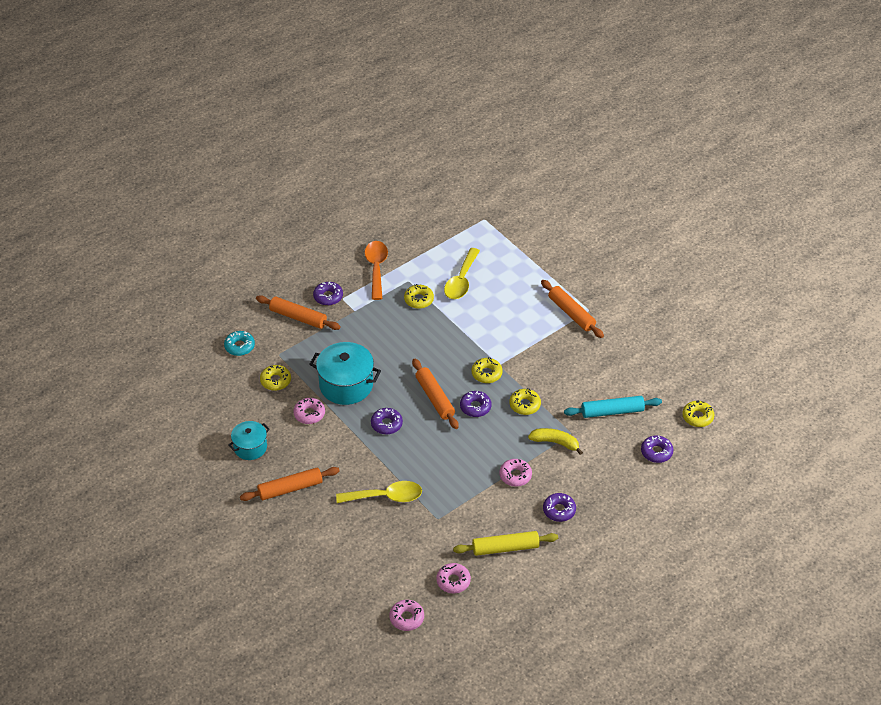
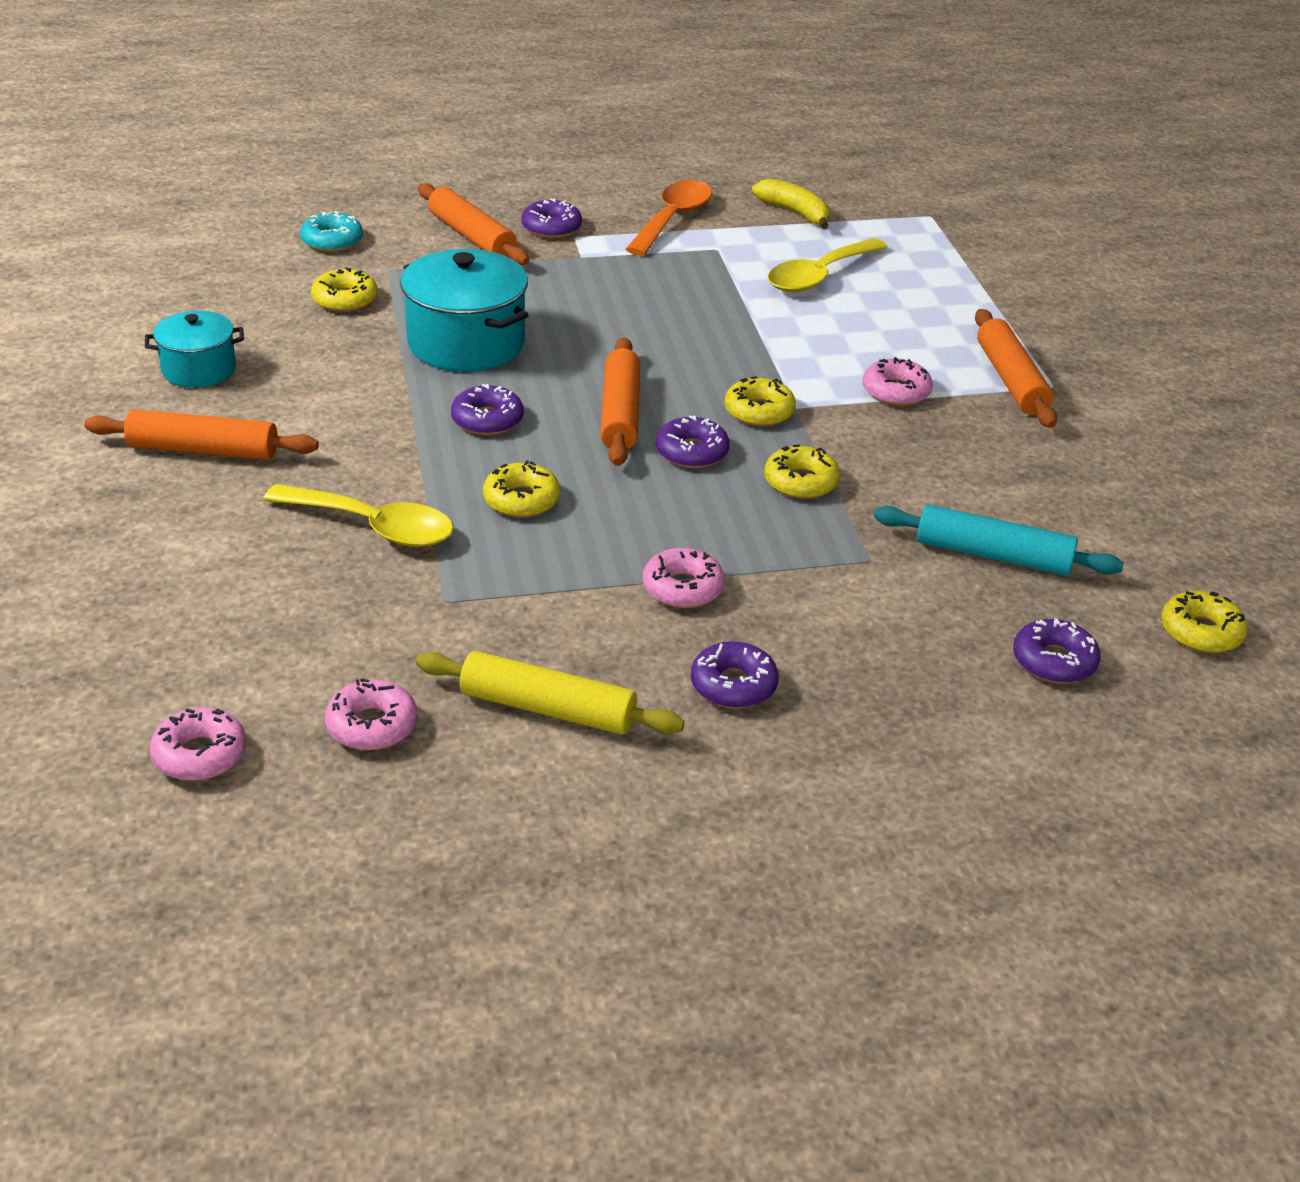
camera: 25 degrees right, 10 degrees down
pink donut [293,398,325,424] -> pink donut moved to [863,357,933,406]
yellow donut [404,284,434,309] -> yellow donut moved to [483,460,560,518]
yellow banana [528,428,583,455] -> yellow banana moved to [752,178,830,229]

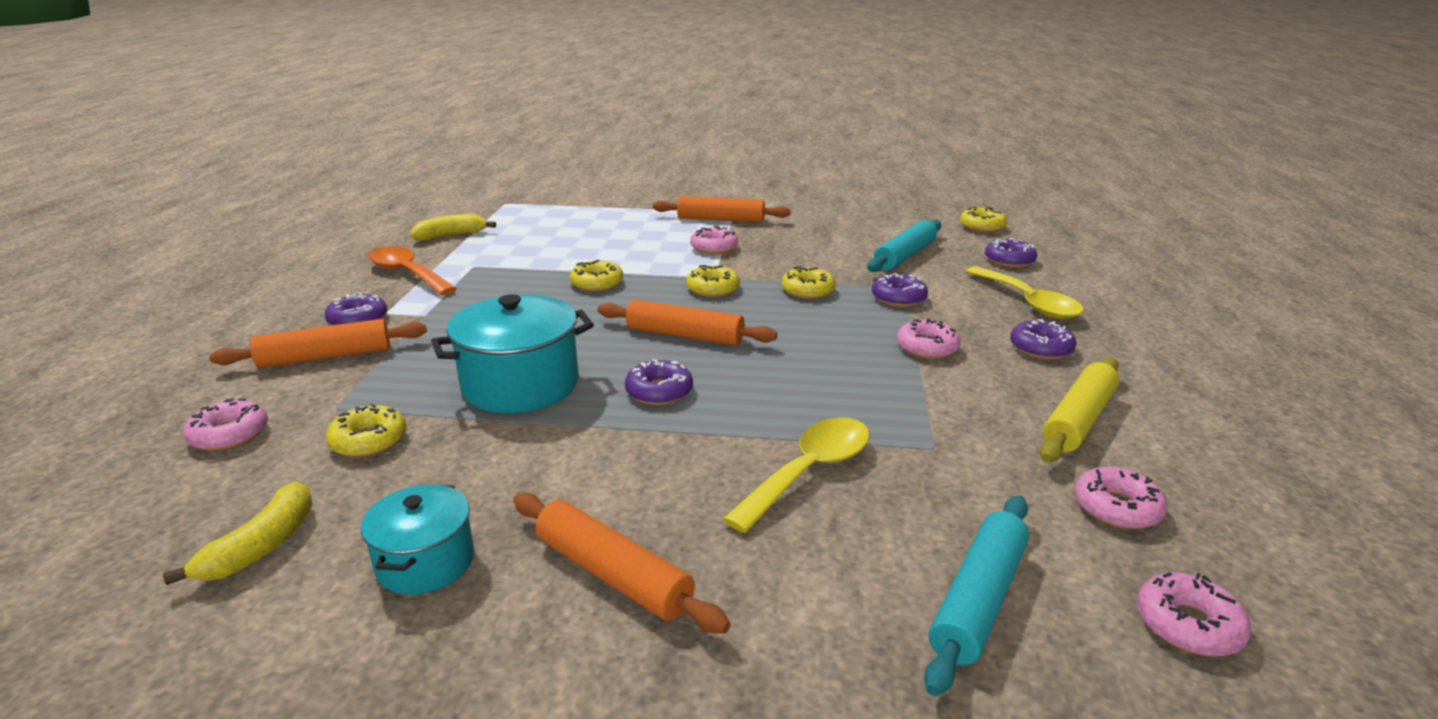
camera: 70 degrees left, 10 degrees down
orange rolling pin [84,409,318,460] -> orange rolling pin turned 75 degrees counterclockwise [513,493,730,634]
turquoise donut [300,211,363,252] -> pink donut [183,398,268,451]
yellow donut [483,460,560,518] -> yellow donut moved to [570,260,623,292]
purple donut [656,415,730,468] -> purple donut moved to [872,273,928,307]
yellow spoon [768,238,888,293] -> yellow spoon moved to [965,266,1084,319]
none -> yellow banana [163,482,313,585]
none -> turquoise rolling pin [924,496,1029,696]

